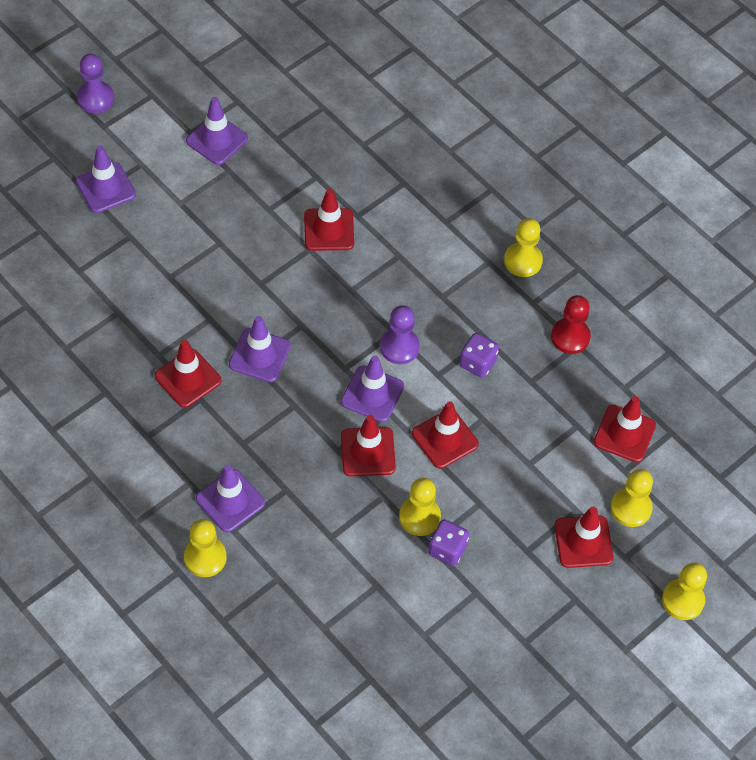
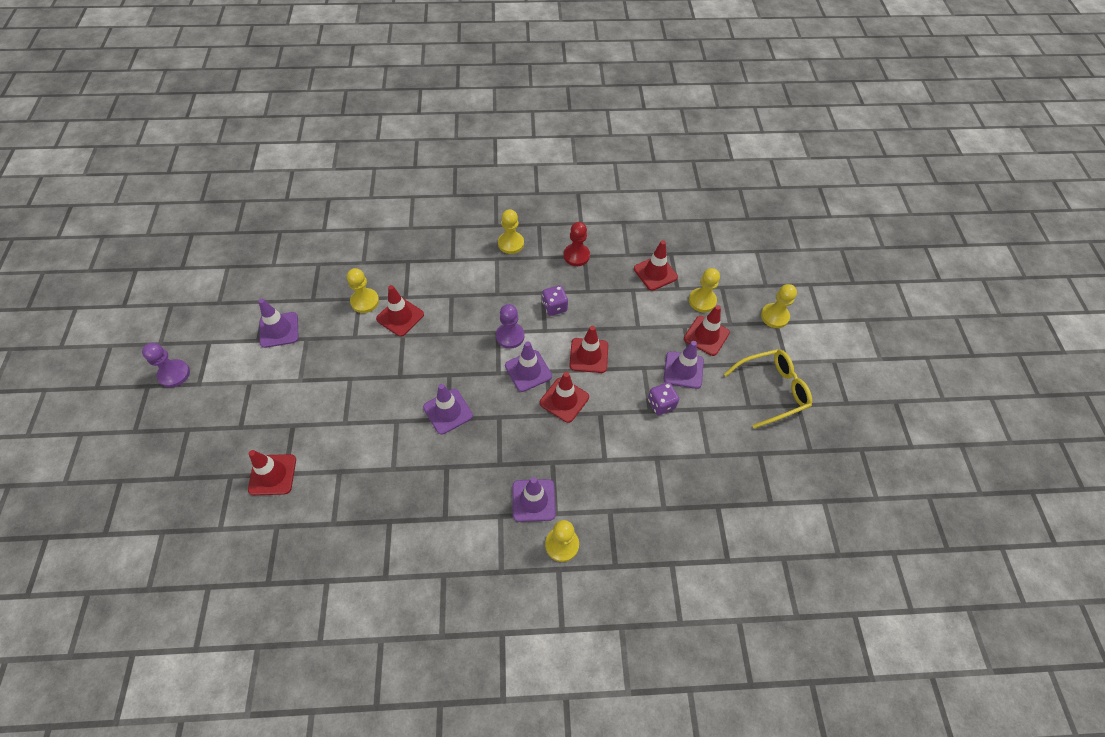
camera: 50 degrees left, 0 degrees up
purple traffic cone [76,146,136,213] -> purple traffic cone moved to [664,341,704,389]
red traffic cone [155,339,222,408] -> red traffic cone moved to [248,450,296,495]
yellow pawn [399,478,441,536] -> yellow pawn moved to [347,268,379,313]
none -> yellow glasses [724,349,812,429]

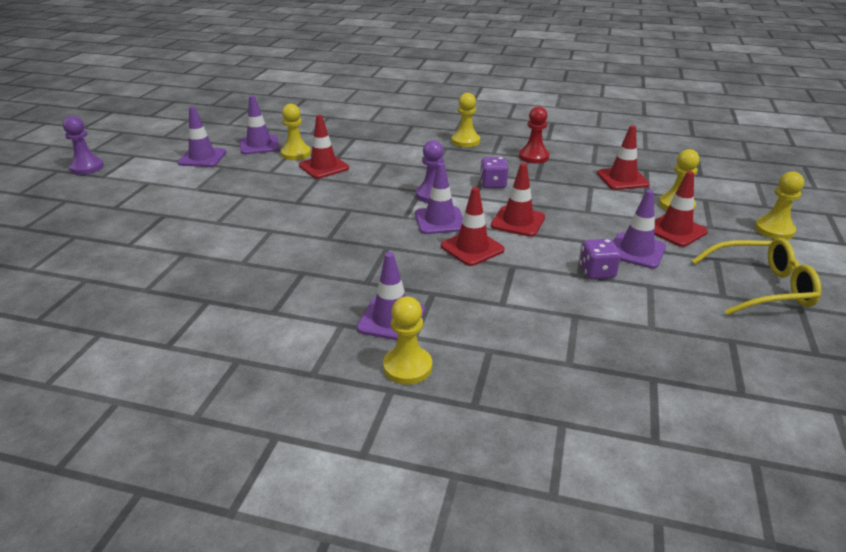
camera: 20 degrees right, 25 degrees down
red traffic cone [248,450,296,495] -> none
purple traffic cone [423,384,473,435] -> purple traffic cone moved to [240,95,279,154]

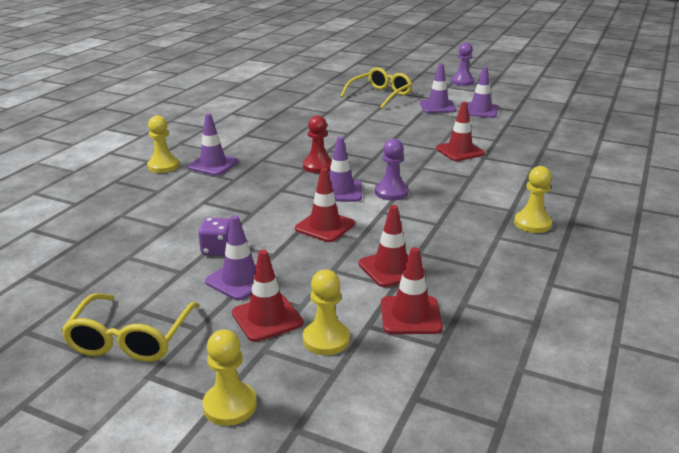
camera: 100 degrees right, 5 degrees down
purple traffic cone [240,95,279,154] -> purple traffic cone moved to [420,63,457,113]
yellow pawn [281,104,311,160] -> none
red traffic cone [441,187,505,266] -> red traffic cone moved to [359,205,425,287]
purple dice [480,157,508,188] -> none
red pawn [519,106,549,164] -> red pawn moved to [303,115,332,173]
none -> yellow glasses [340,67,412,109]

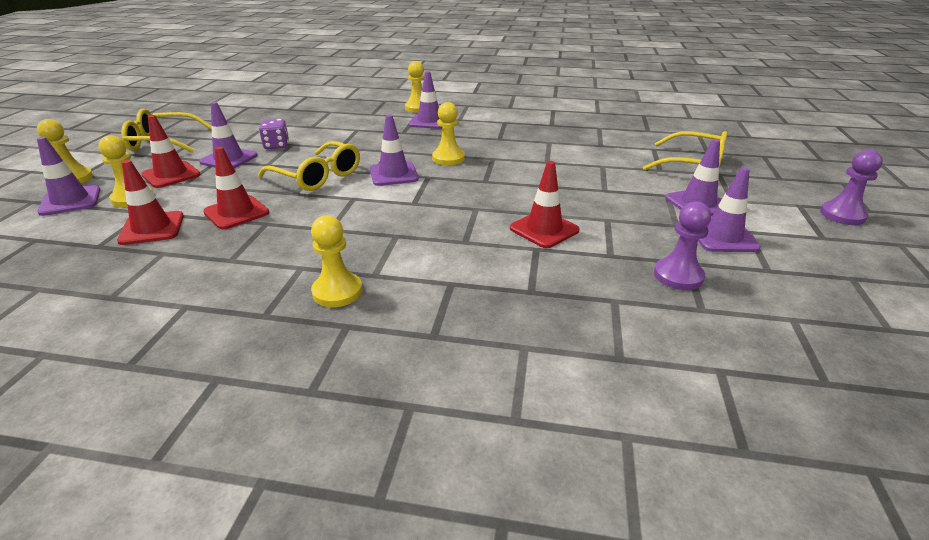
camera: 75 degrees right, 5 degrees up
red traffic cone [295,168,355,242] -> yellow glasses [258,141,360,191]
red pawn [303,115,332,173] -> yellow pawn [432,102,465,165]
purple pawn [375,138,409,201] -> purple pawn moved to [654,202,711,290]
none -> purple traffic cone [37,137,100,216]

